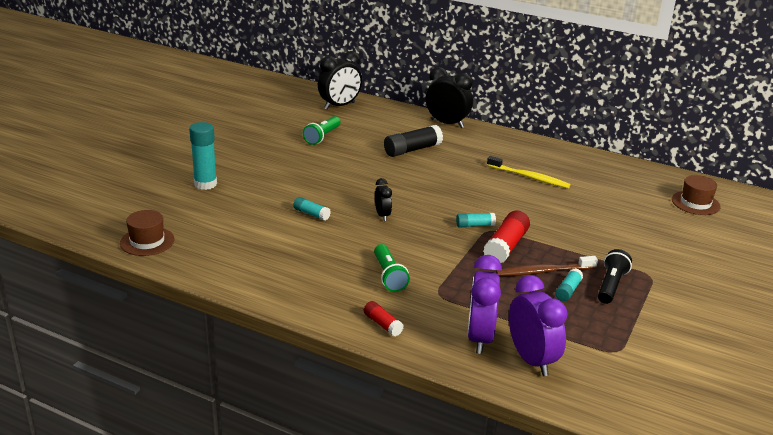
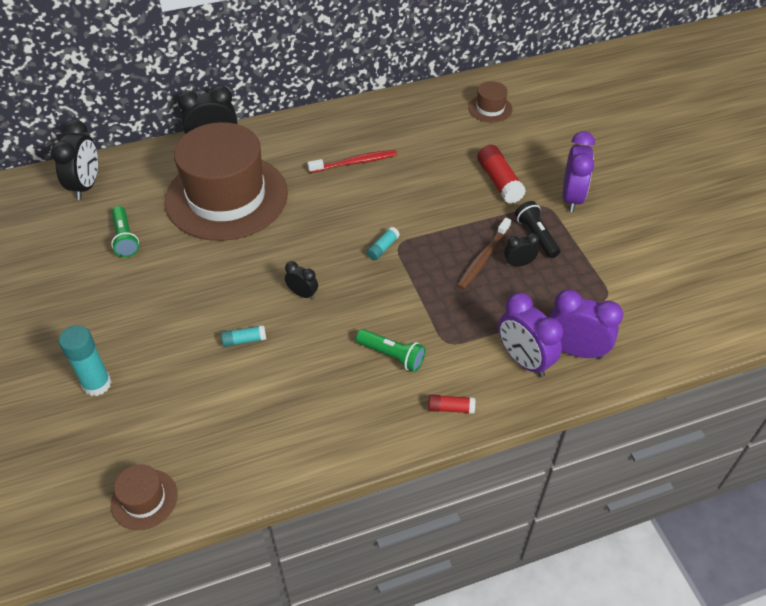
camera: 45 degrees left, 20 degrees up
black glue stick [384,125,443,157] -> brown hat [165,122,288,241]
red glue stick [483,210,530,263] -> red glue stick moved to [477,145,526,204]
yellow toothbrush [487,156,570,188] -> red toothbrush [307,150,397,173]
turquoise glue stick [555,268,583,301] -> black clock [504,233,539,267]
none -> purple clock [563,131,595,212]

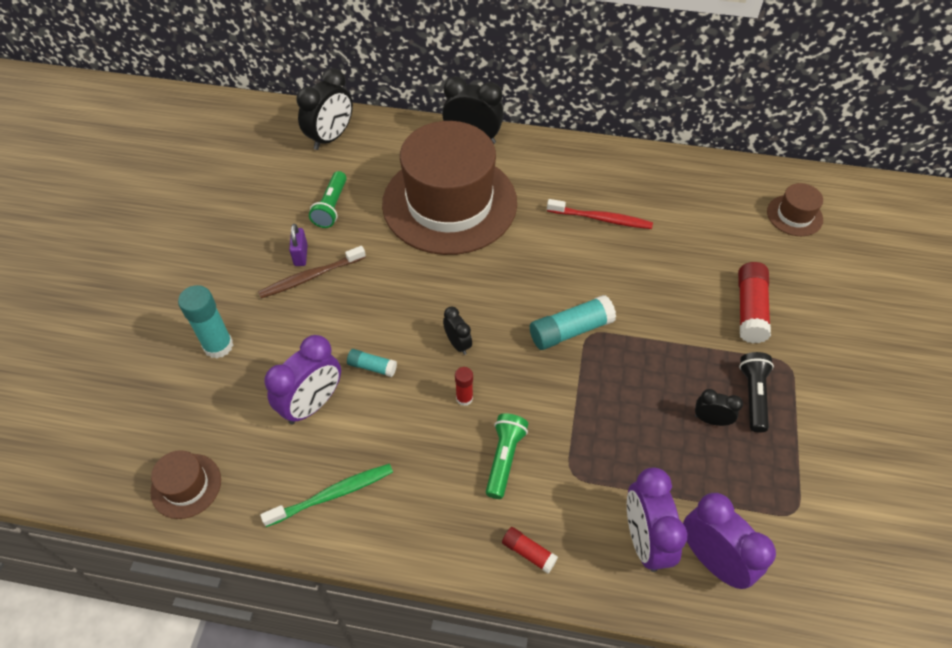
camera: 30 degrees right, 5 degrees up
green flashlight [356,329,426,372] -> green flashlight turned 135 degrees counterclockwise [486,413,528,499]
turquoise glue stick [366,227,400,260] -> turquoise glue stick [530,295,616,350], size x1.79
brown toothbrush [457,217,511,289] -> brown toothbrush moved to [258,246,366,299]
purple clock [563,131,595,212] -> purple clock moved to [264,335,341,424]
none -> green toothbrush [260,464,393,527]
none -> purple padlock [289,224,308,266]
none -> red glue stick [455,367,473,406]

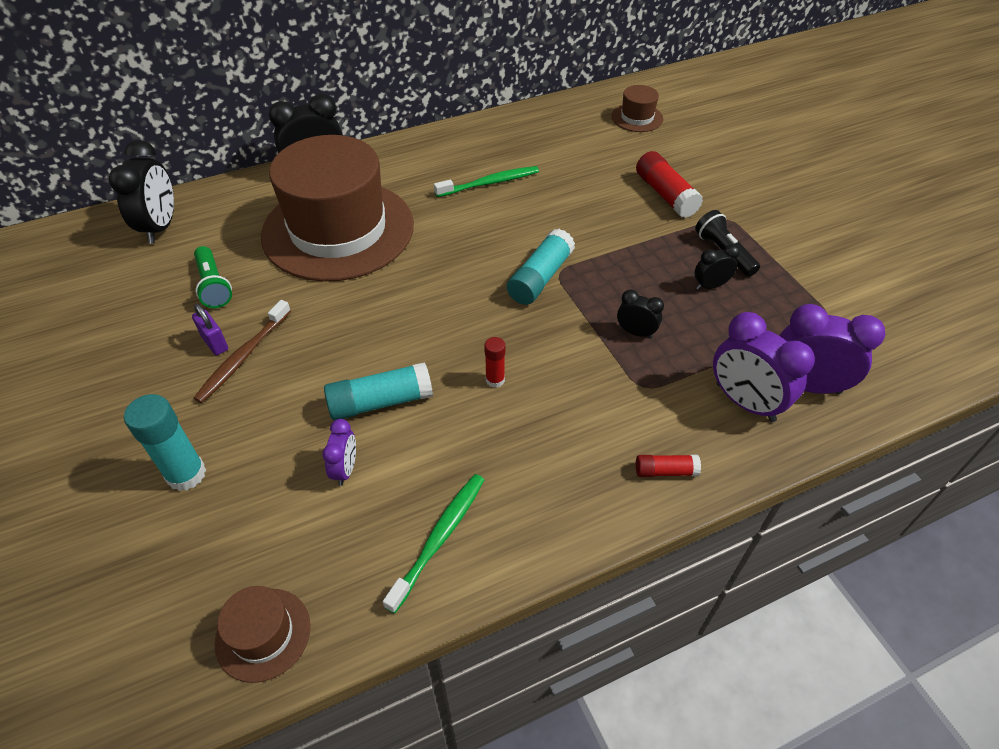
camera: 35 degrees left, 5 degrees down
purple clock [264,335,341,424] -> purple clock [322,419,356,486], size x0.54
turquoise glue stick [347,349,397,377] -> turquoise glue stick [324,362,433,421], size x1.79
black clock [443,307,472,355] -> black clock moved to [617,289,664,338]
green flashlight [486,413,528,499] -> none
red toothbrush [547,199,653,229] -> green toothbrush [434,166,539,197]

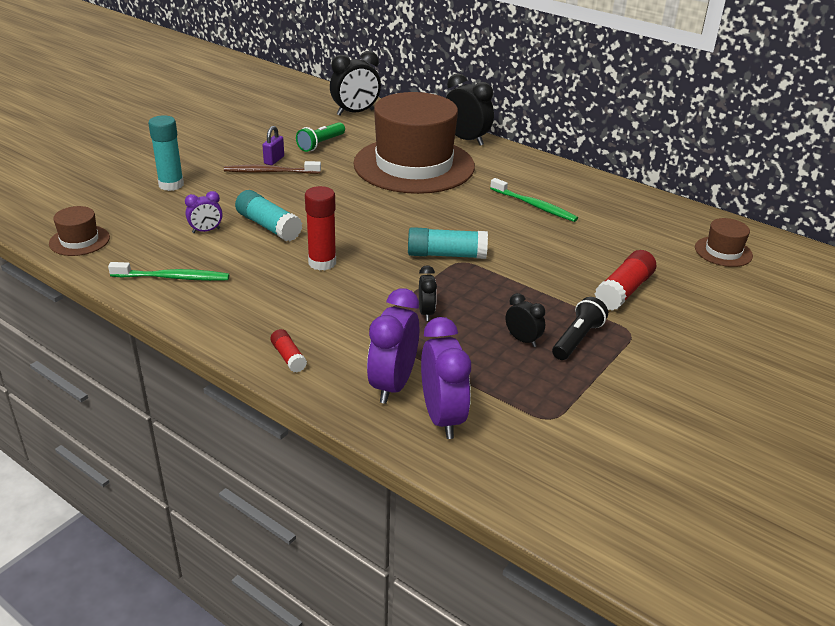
camera: 60 degrees right, 15 degrees down
red glue stick [484,337,505,388] -> red glue stick [305,186,336,271], size x1.79

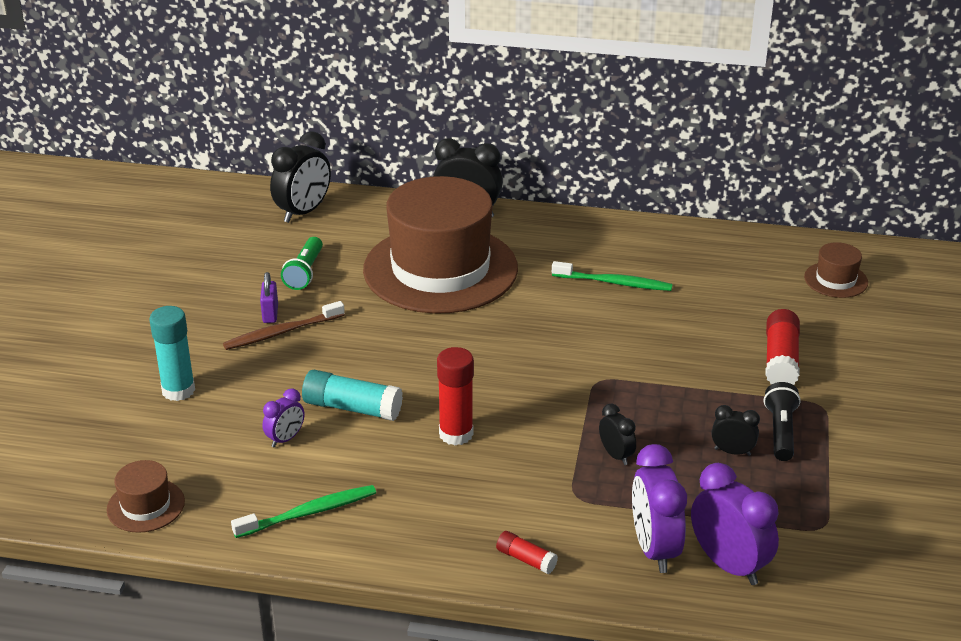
camera: 25 degrees left, 0 degrees up
turquoise glue stick [408,227,488,259] -> none

